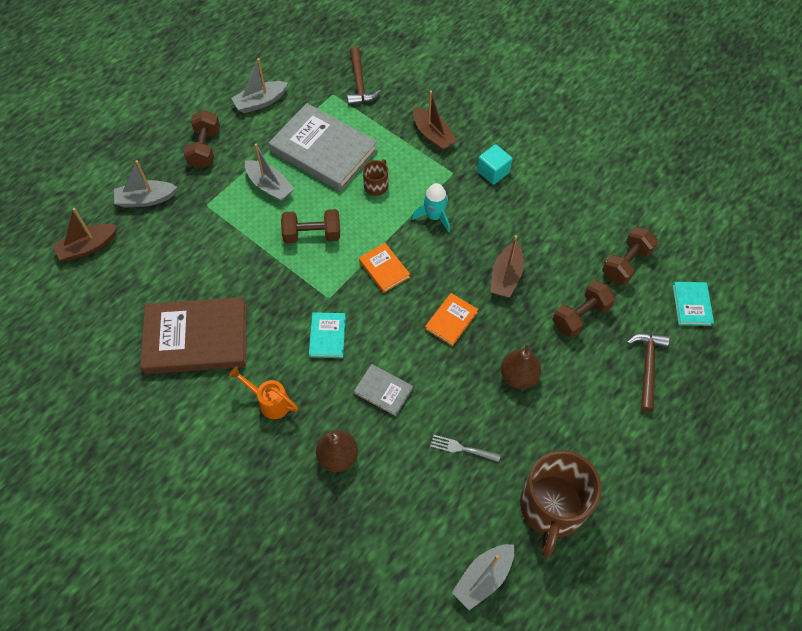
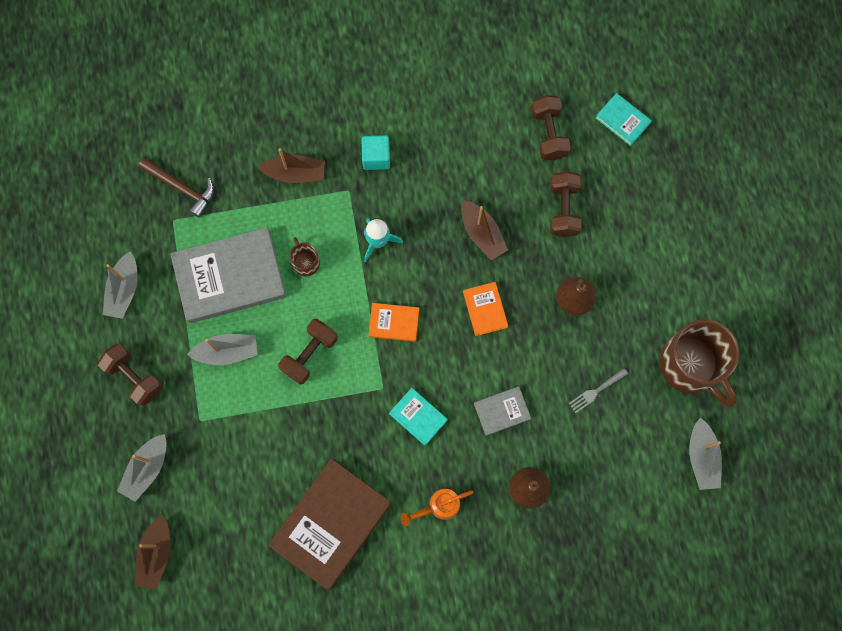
camera: 50 degrees left, 15 degrees up
brown hammer [627,333,669,412] -> none

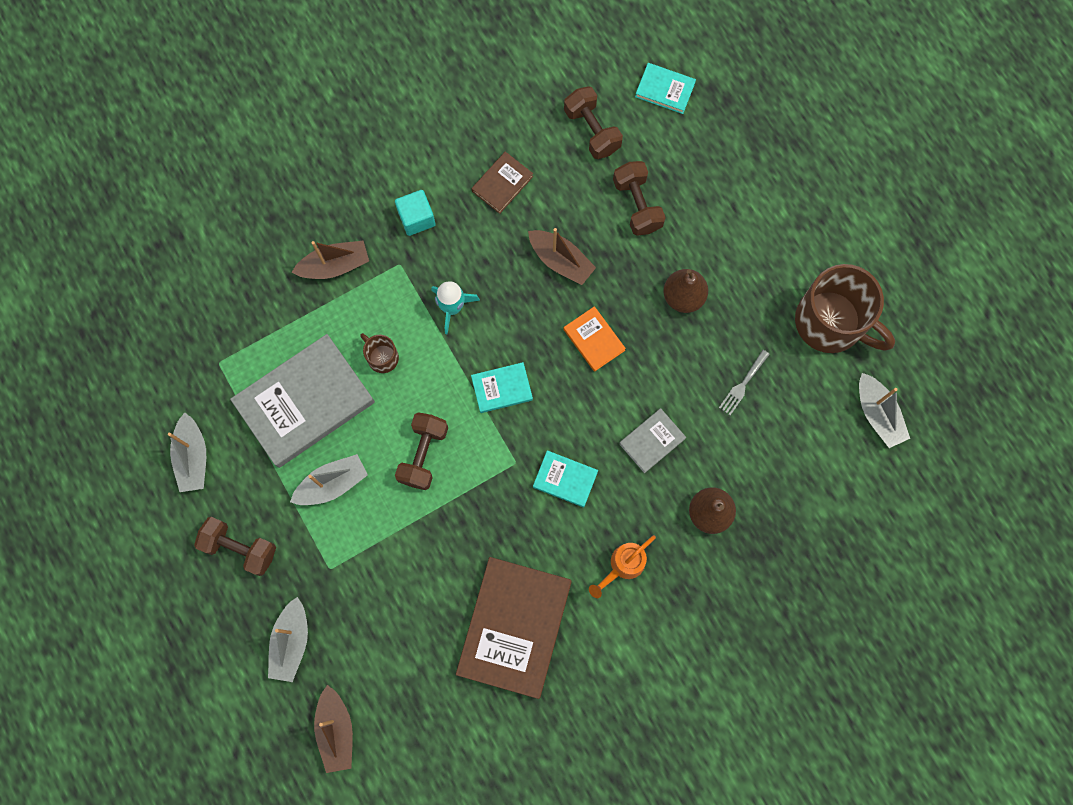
camera: 20 degrees left, 0 degrees up
brown hammer [138,158,214,217] -> none
orange book [369,303,419,342] -> turquoise book [471,362,533,413]
none -> brown book [471,151,533,214]

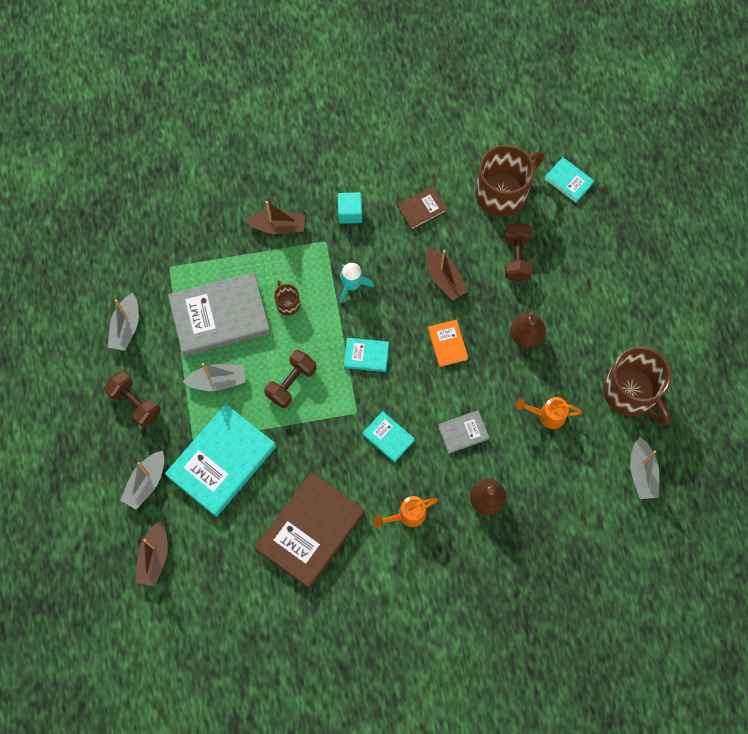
camera: 20 degrees right, 5 degrees down
brown dumbbell [564,86,623,159] -> brown mug [475,144,544,217]
grey fork [719,350,770,415] -> orange watering can [516,397,582,429]
none -> turquoise book [165,404,276,517]

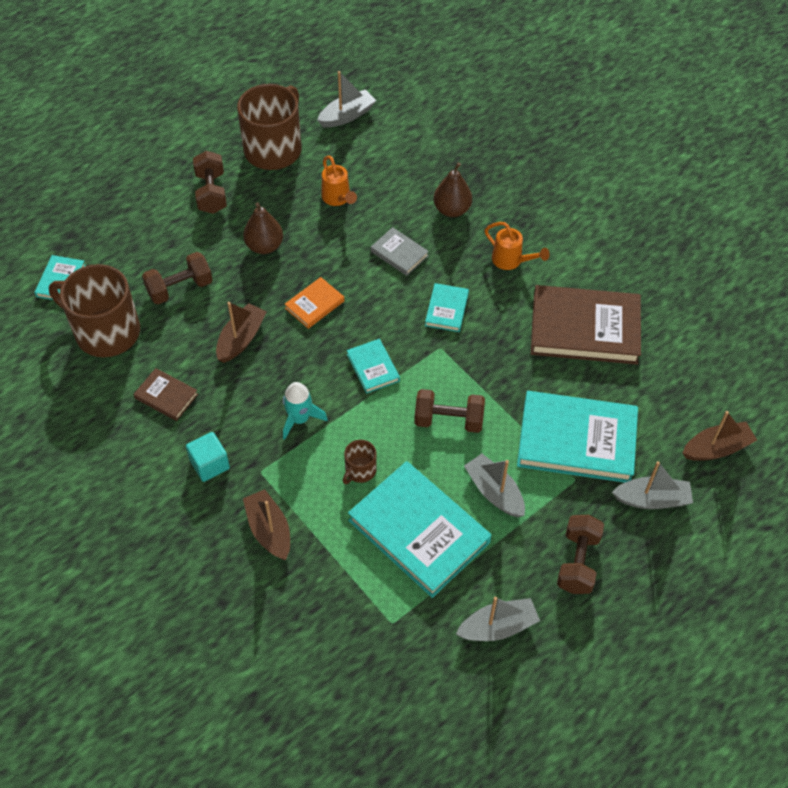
camera: 120 degrees left, 15 degrees down
grey book [168,272,270,356] -> turquoise book [348,461,491,598]
none -> brown dumbbell [193,151,227,214]

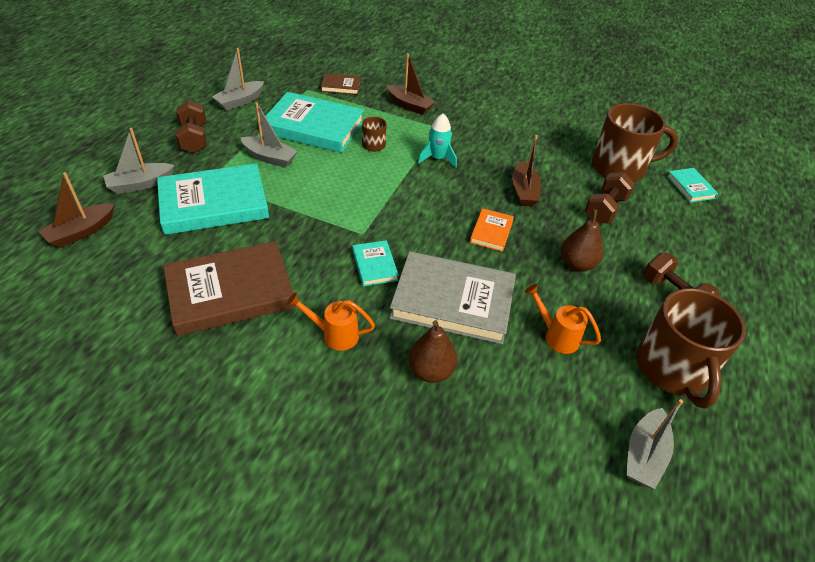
camera: 150 degrees right, 10 degrees down
brown book [134,368,198,421] -> brown book moved to [321,73,361,95]
turquoise cube [186,432,230,482] -> none
turquoise book [347,339,400,394] -> none
grey book [371,227,429,276] -> grey book [389,251,516,344], size x2.12
brown dumbbell [414,389,485,433] -> none

